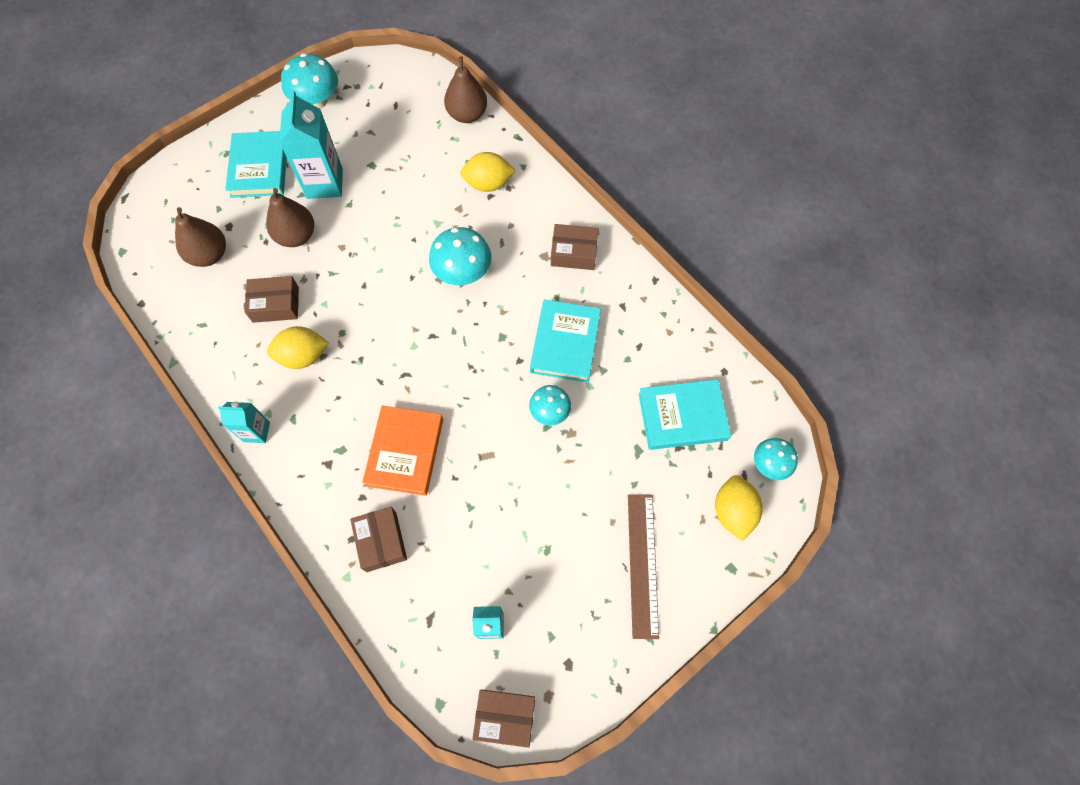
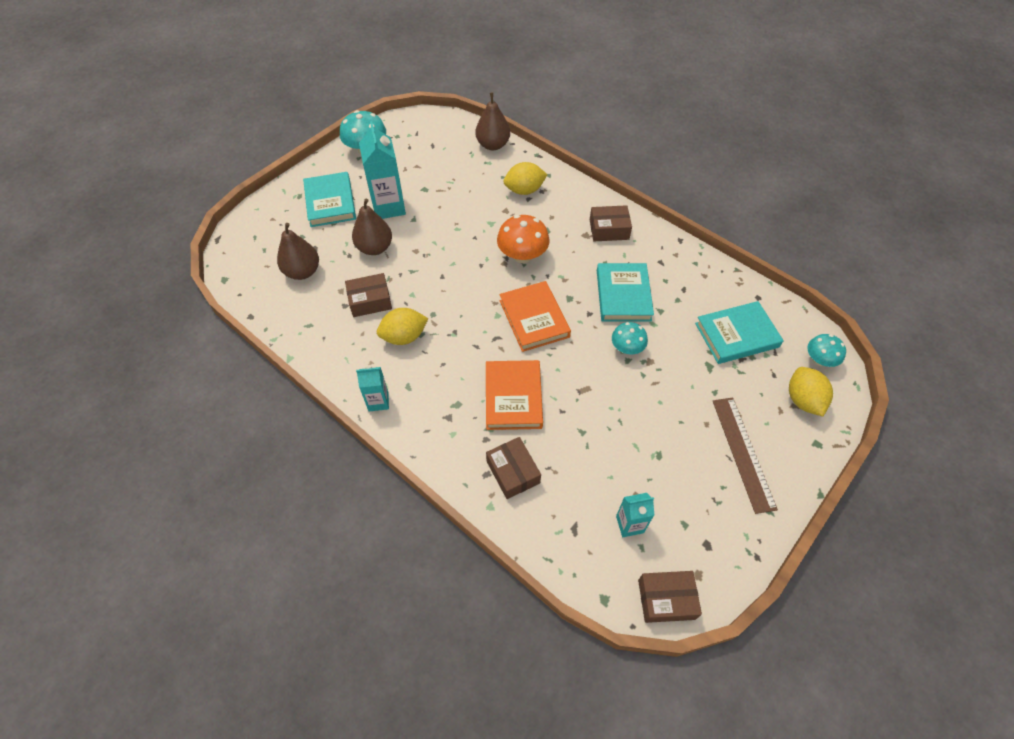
camera: 10 degrees left, 10 degrees down
turquoise mushroom [429,227,491,285] -> orange mushroom [497,215,549,263]
none -> orange book [499,281,571,352]

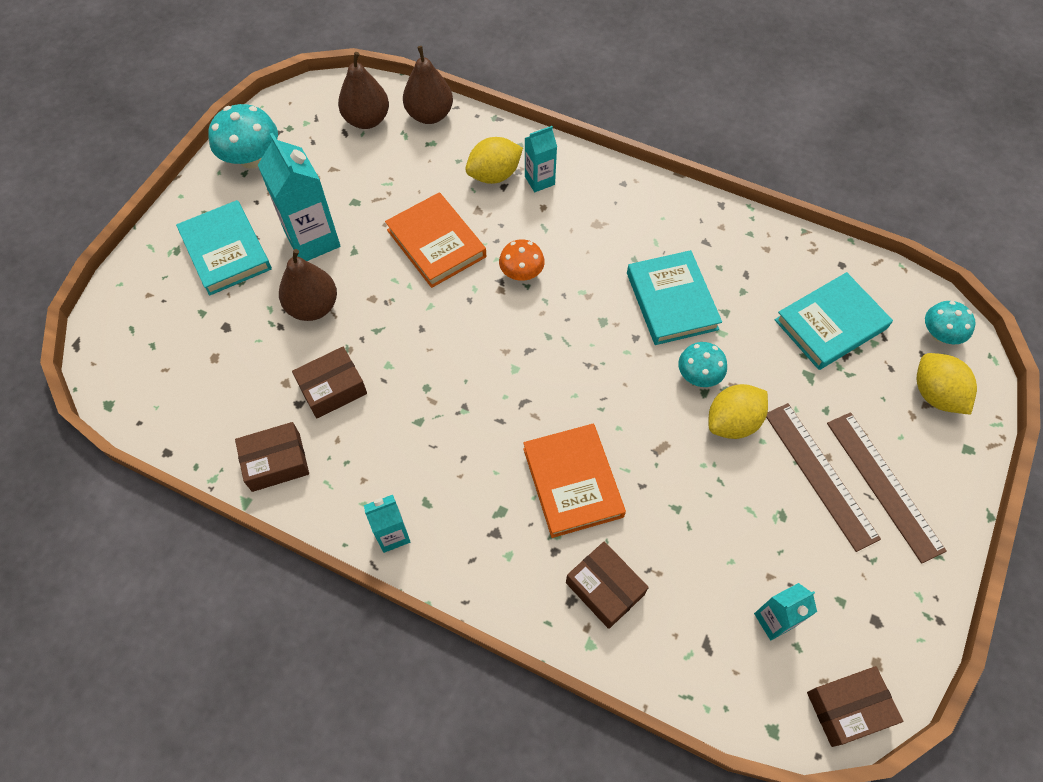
camera: 15 degrees left, 5 degrees up
brown pear [277,223,319,280] -> brown pear moved to [338,52,389,129]
yellow lemon [377,308,429,345] -> yellow lemon moved to [709,384,768,439]
orange mushroom [497,215,549,263] -> orange mushroom [499,239,545,281], size x0.63
orange book [499,281,571,352] -> orange book moved to [385,192,486,288]
brown box [590,205,632,241] -> brown box moved to [235,422,309,492]
none -> turquoise carton [525,126,557,192]
none -> brown ruler [766,403,881,552]

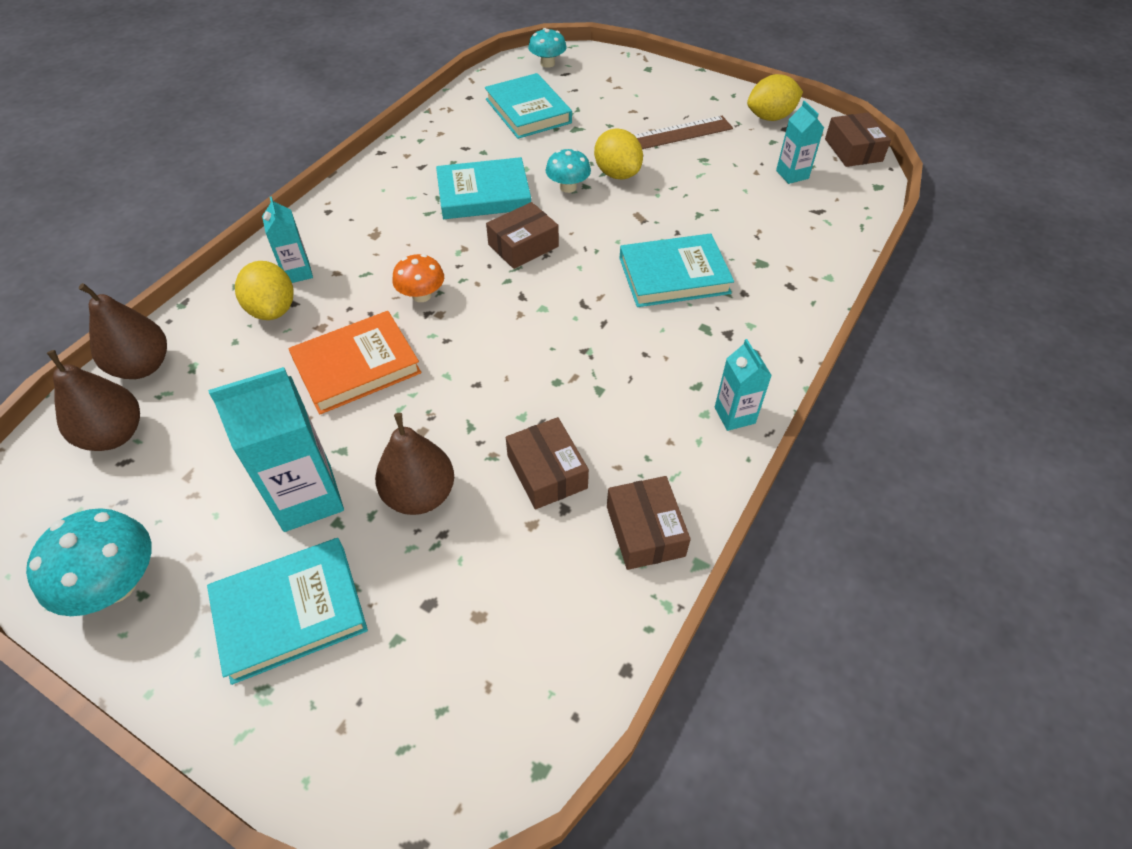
camera: 85 degrees left, 10 degrees down
orange book [523,424,626,538] -> turquoise book [619,234,734,307]
brown box [566,542,649,629] -> brown box moved to [486,202,559,269]
brown ruler [827,412,947,564] -> none
yellow lemon [917,353,977,415] -> yellow lemon moved to [747,74,803,121]

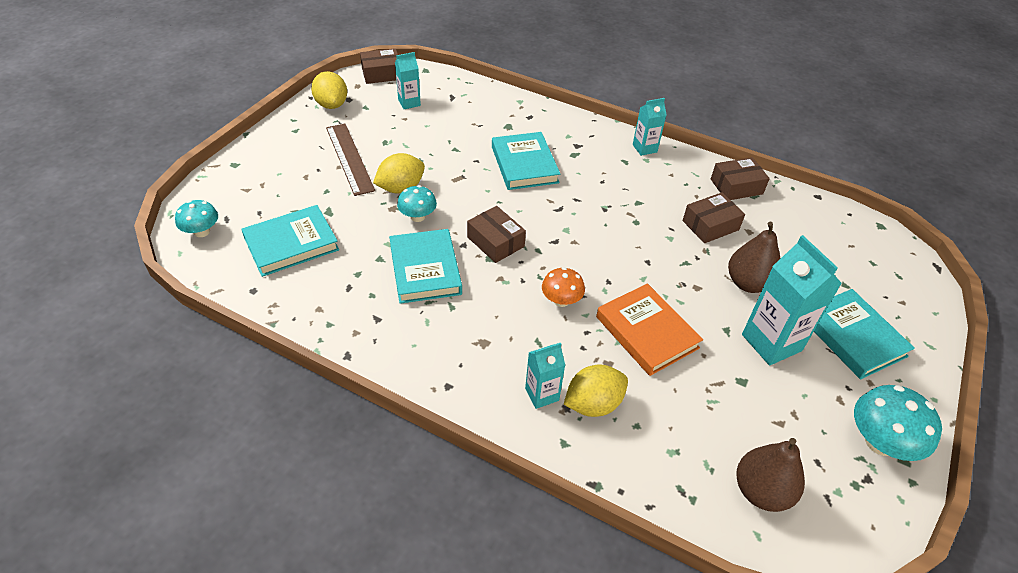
camera: 95 degrees left, 5 degrees down
brown pear [79,283,167,379] -> none

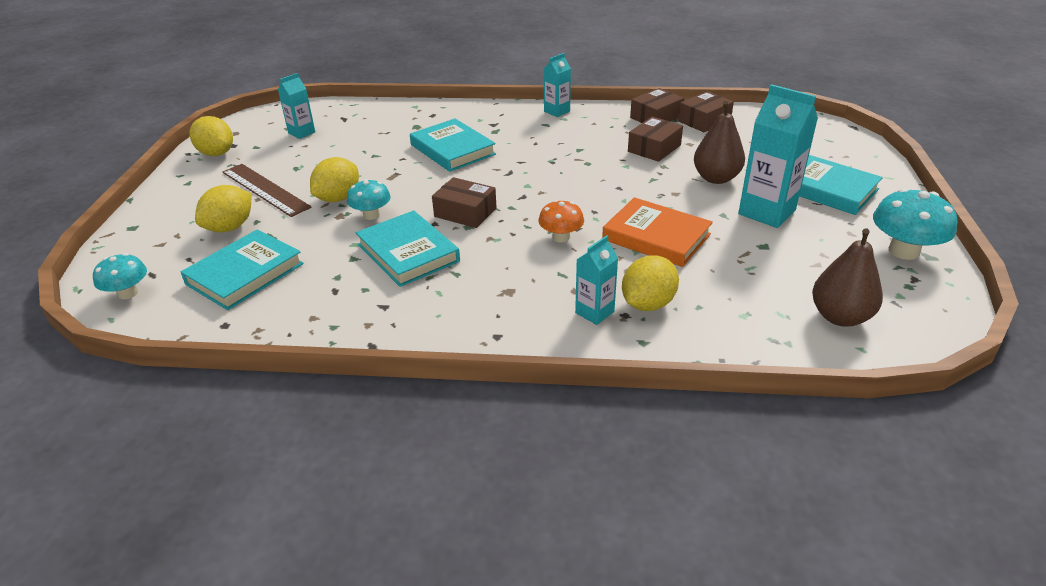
camera: 20 degrees left, 10 degrees down
brown box [360,48,398,84] -> brown box moved to [678,91,734,132]
none -> yellow lemon [195,185,251,232]

